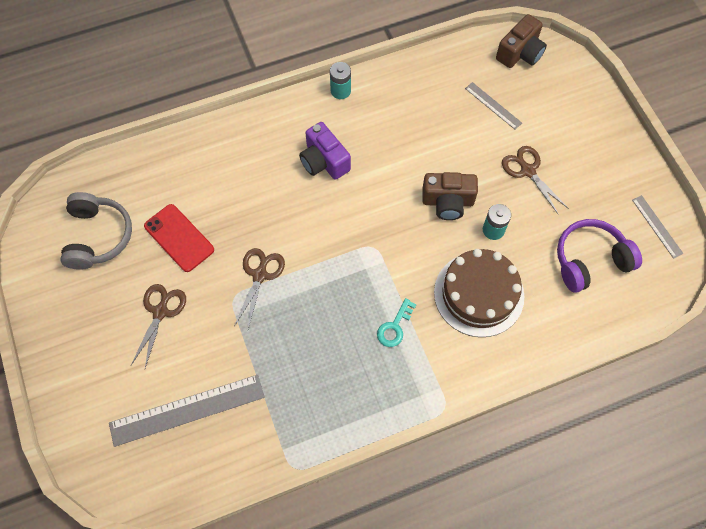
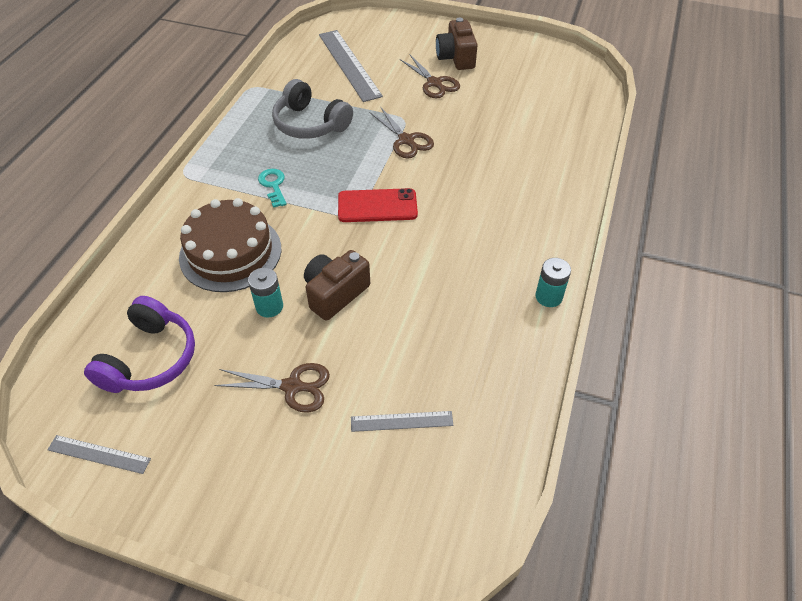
camera: 130 degrees right, 15 degrees down
grey headphones [60,192,132,270] -> grey headphones moved to [272,79,353,139]
grey ruler [109,375,265,447] -> grey ruler turned 45 degrees counterclockwise [319,30,383,102]
red phone [144,204,214,272] -> red phone moved to [338,188,418,222]
purple camera [299,122,351,180] -> none
brown camera [496,14,547,68] -> brown camera moved to [436,17,478,70]

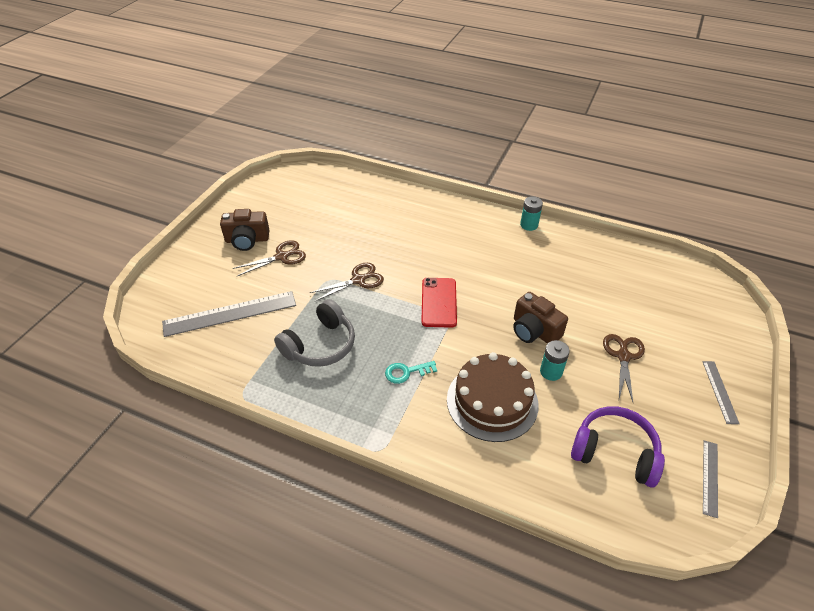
camera: 85 degrees left, 5 degrees down
grey ruler [351,411,453,432] -> grey ruler moved to [702,361,740,424]

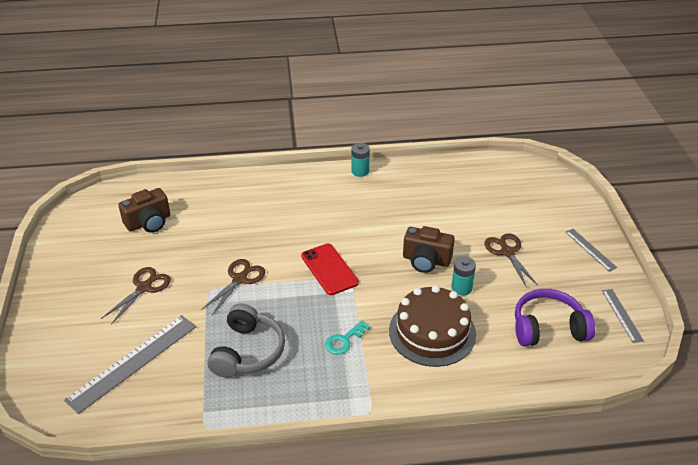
camera: 30 degrees left, 5 degrees down
brown camera [220,209,269,251] -> brown camera moved to [118,188,170,233]

